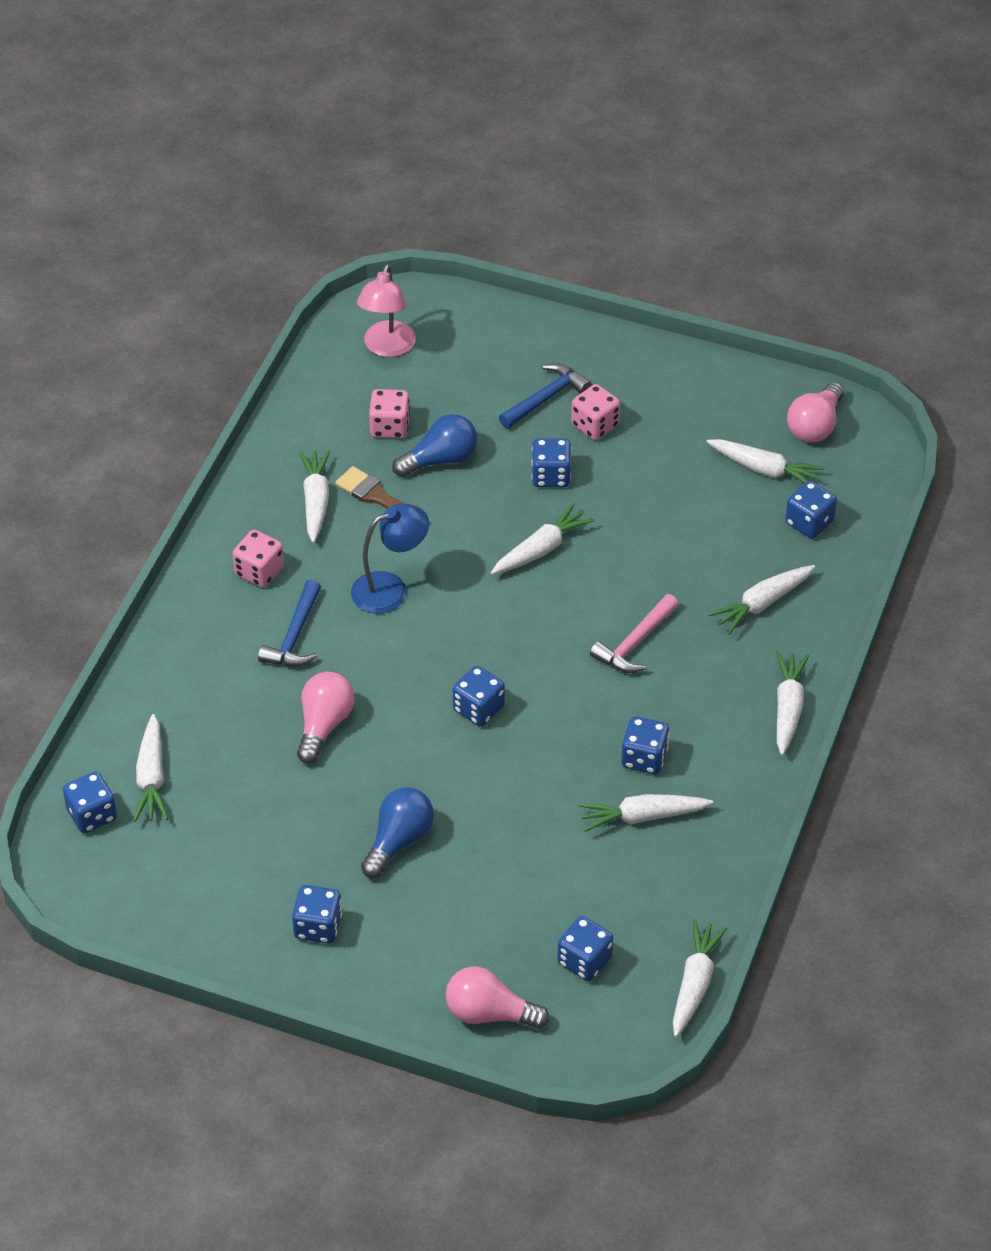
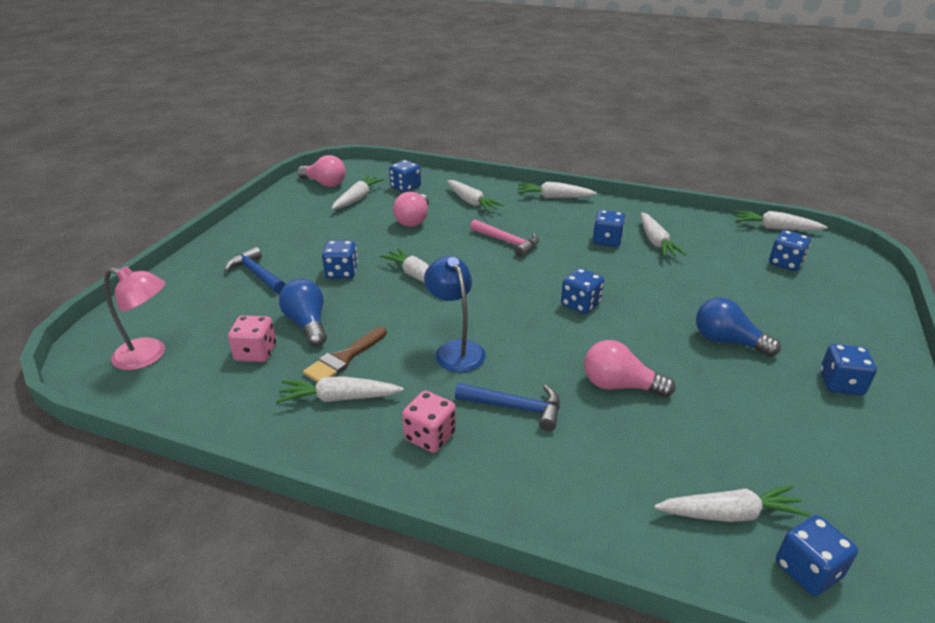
camera: 90 degrees left, 15 degrees down
pink light bulb [446,967,550,1029] -> pink light bulb moved to [393,192,429,227]
pink dice [571,384,620,440] -> none

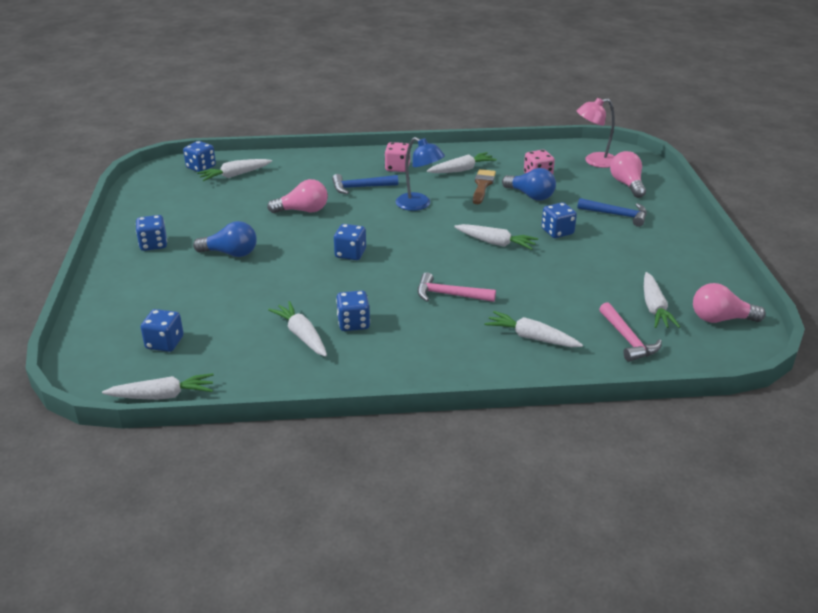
camera: 155 degrees right, 0 degrees up
blue dice [389,160,421,192] -> pink hammer [599,302,662,362]
pink light bulb [393,192,429,227] -> pink light bulb moved to [610,151,646,198]
white carrot [517,182,597,198] -> none

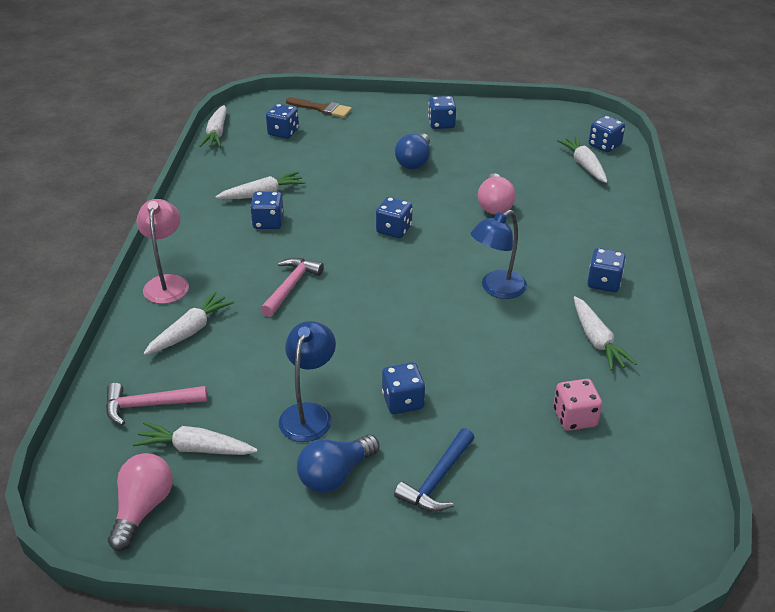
camera: 100 degrees right, 5 degrees up
blue hammer [332,174,398,194] -> none
pink dice [385,142,410,172] -> blue dice [587,248,626,292]
white carrot [454,224,538,250] -> none
brown brush [473,169,496,204] -> brown brush moved to [286,97,352,118]
blue light bulb [502,168,556,201] -> blue light bulb moved to [297,435,379,493]
pink lamp [577,98,615,168] -> pink lamp moved to [136,199,189,304]
pink light bulb [610,151,646,198] -> none
none -> blue lamp [279,321,336,442]

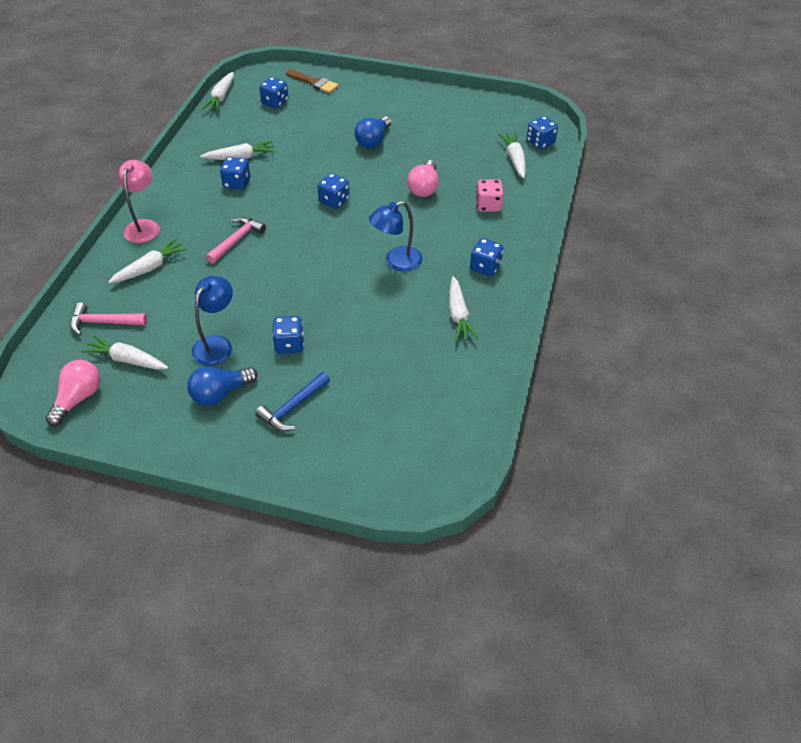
camera: 10 degrees right, 10 degrees up
blue dice [428,96,456,129] -> none
pink dice [553,379,602,431] -> pink dice moved to [476,180,503,212]

